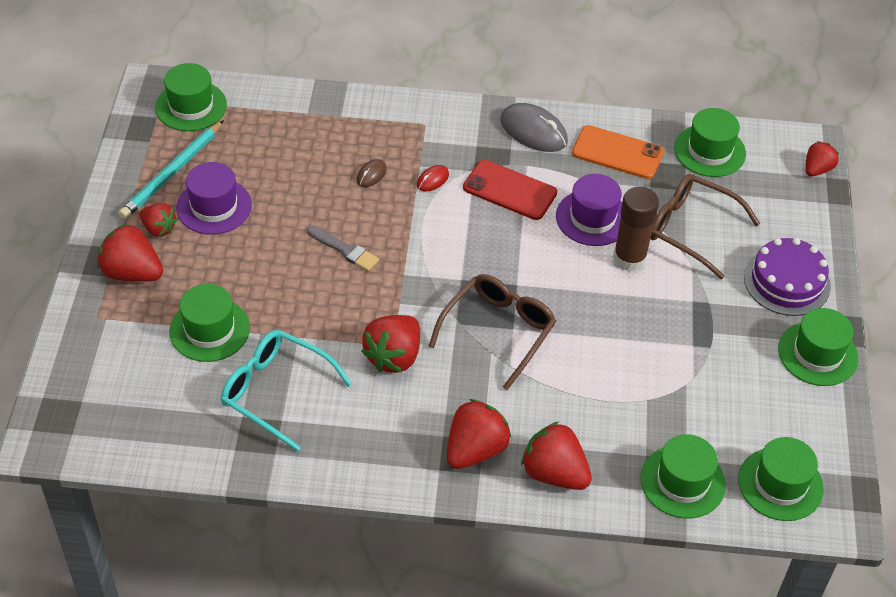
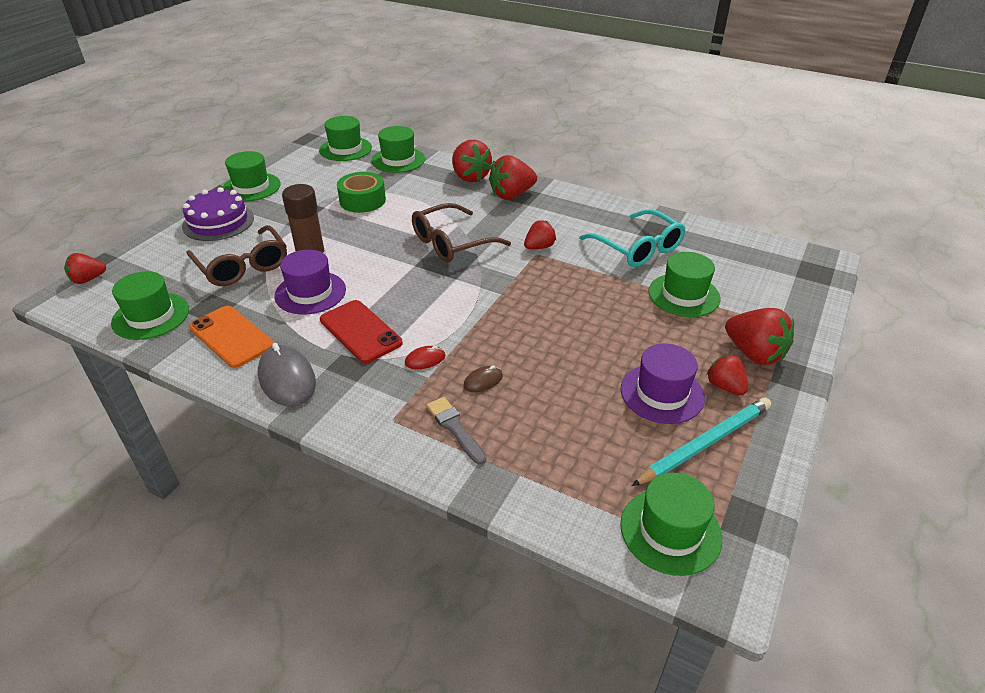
camera: 155 degrees left, 10 degrees down
grey brush [307,225,379,271] -> grey brush moved to [427,397,486,465]
red strawberry [361,315,420,373] -> red strawberry [524,220,556,249], size x0.61
none -> green tape [337,172,386,213]

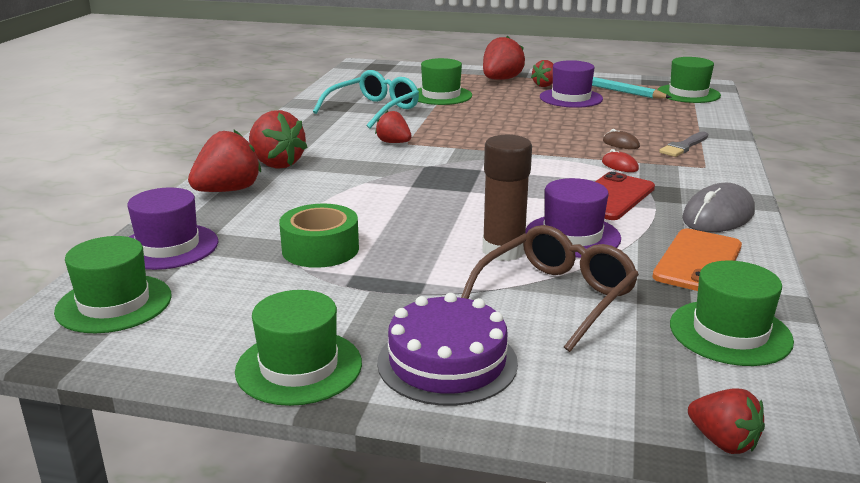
camera: 105 degrees left, 15 degrees down
green hat [371,126,425,173] -> purple hat [127,187,218,270]
brown glasses [412,203,511,262] -> none

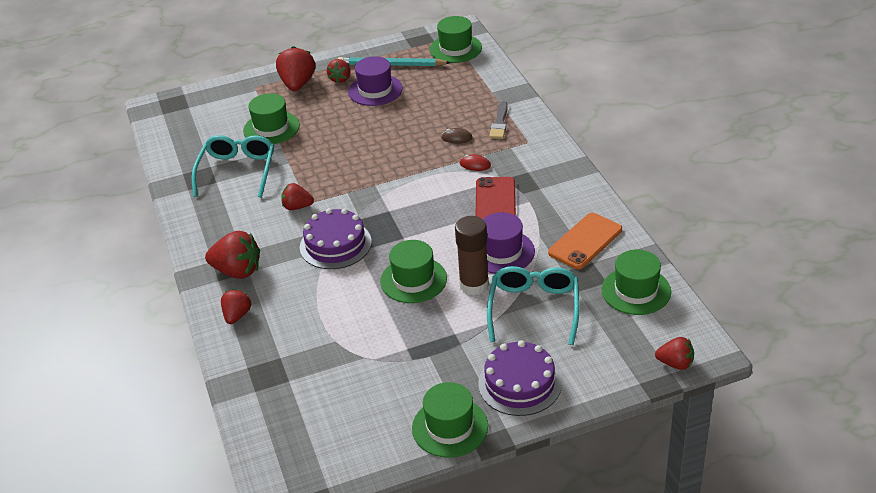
camera: 30 degrees left, 15 degrees up
green hat [54,236,172,333] -> green hat moved to [380,240,447,303]
purple hat [127,187,218,270] -> none
red strawberry [188,129,261,192] -> red strawberry [221,289,251,324], size x0.61
green tape [279,204,359,268] -> none
brown glasses [461,225,639,352] -> turquoise glasses [487,266,580,345]
orange phone [652,229,742,291] -> orange phone turned 45 degrees clockwise [548,213,622,269]
grey mouse [682,183,755,232] -> none
none -> purple cake [300,208,372,269]

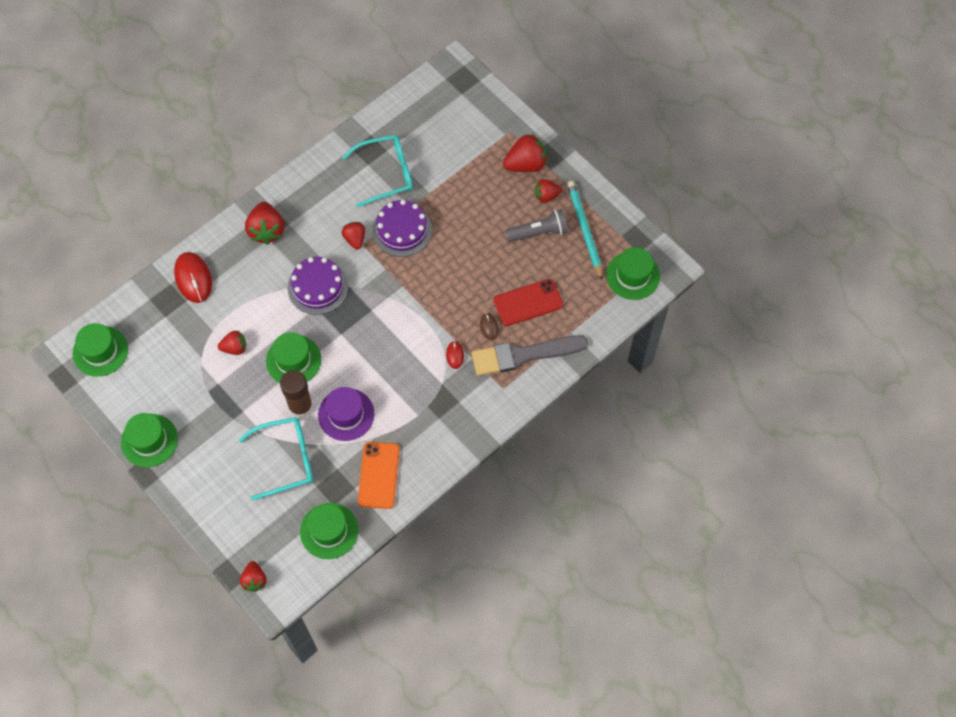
camera: 65 degrees right, 25 degrees up
red strawberry [221,289,251,324] -> red strawberry moved to [218,331,246,355]
green hat [243,93,300,144] -> green hat moved to [72,323,128,377]
purple hat [348,56,403,106] -> grey flashlight [506,209,568,242]
red phone [476,177,516,219] -> red phone moved to [493,279,563,326]
purple cake [478,340,562,416] -> purple cake moved to [372,200,432,257]
grey brush [489,101,508,139] -> grey brush [471,336,588,376], size x1.95
orange phone [548,213,622,269] -> orange phone turned 75 degrees clockwise [358,442,400,509]
none -> red mouse [174,252,212,303]

